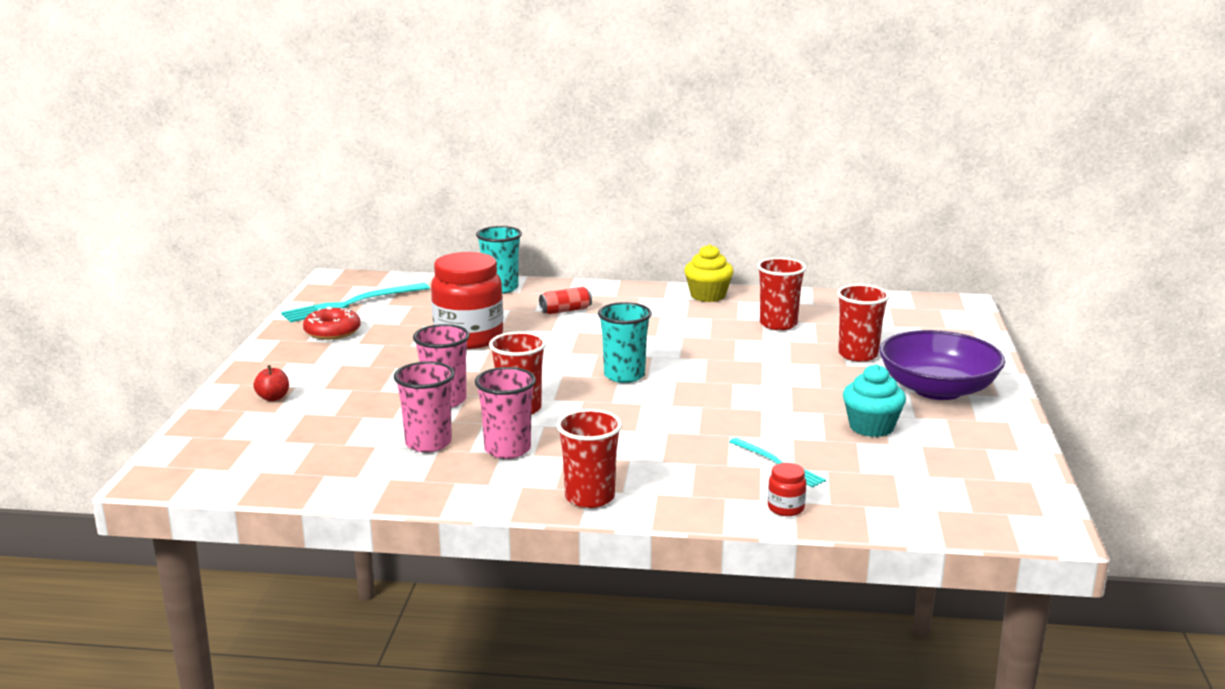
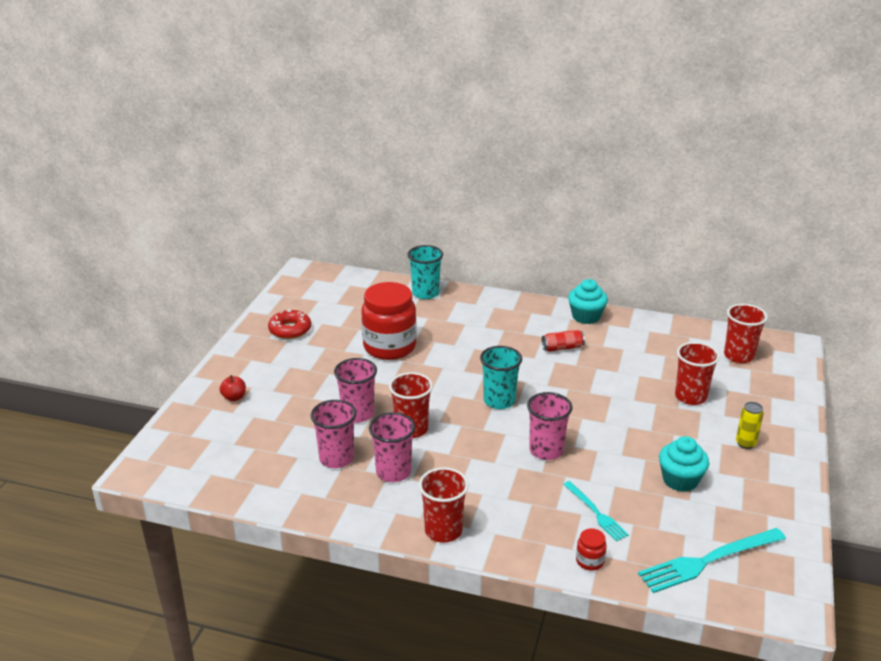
camera: 10 degrees right, 10 degrees up
turquoise fork [281,283,430,322] -> turquoise fork moved to [638,528,786,593]
red can [539,287,592,314] -> red can moved to [541,330,585,352]
yellow cupcake [684,244,734,302] -> turquoise cupcake [568,279,608,324]
red cup [757,257,806,330] -> red cup moved to [724,304,768,363]
purple bowl [879,330,1005,400] -> yellow can [736,402,764,449]
none -> pink cup [527,392,572,460]

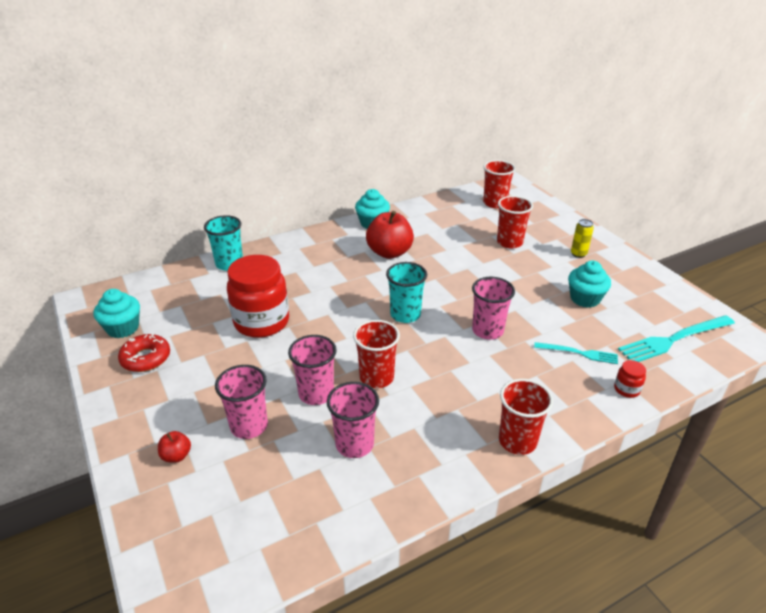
camera: 45 degrees left, 5 degrees up
pink cup [369,412,415,482] -> pink cup moved to [215,365,268,439]
red can [541,330,585,352] -> red apple [366,211,414,259]
turquoise fork [638,528,786,593] -> turquoise fork turned 45 degrees clockwise [618,315,735,362]
none -> turquoise cupcake [93,289,140,338]

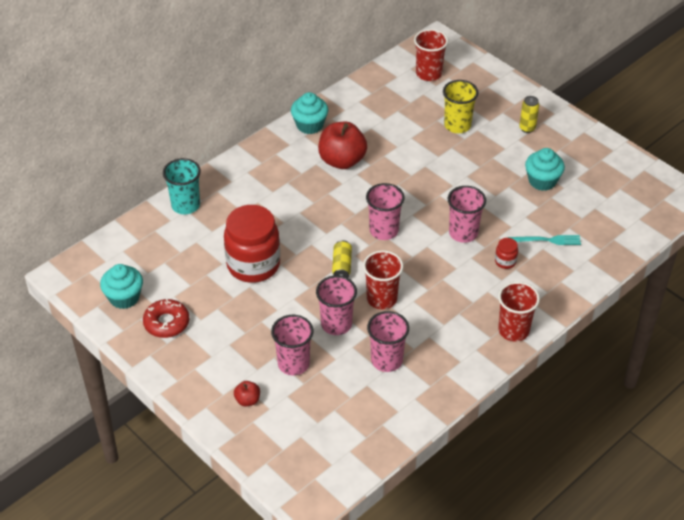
camera: 15 degrees left, 10 degrees up
turquoise cup [386,262,427,323] -> pink cup [366,183,405,240]
red cup [497,196,533,249] -> yellow cup [443,80,478,133]
red jar [614,360,646,398] -> red jar moved to [495,238,518,269]
turquoise fork [618,315,735,362] -> none
none -> yellow can [332,240,352,278]

